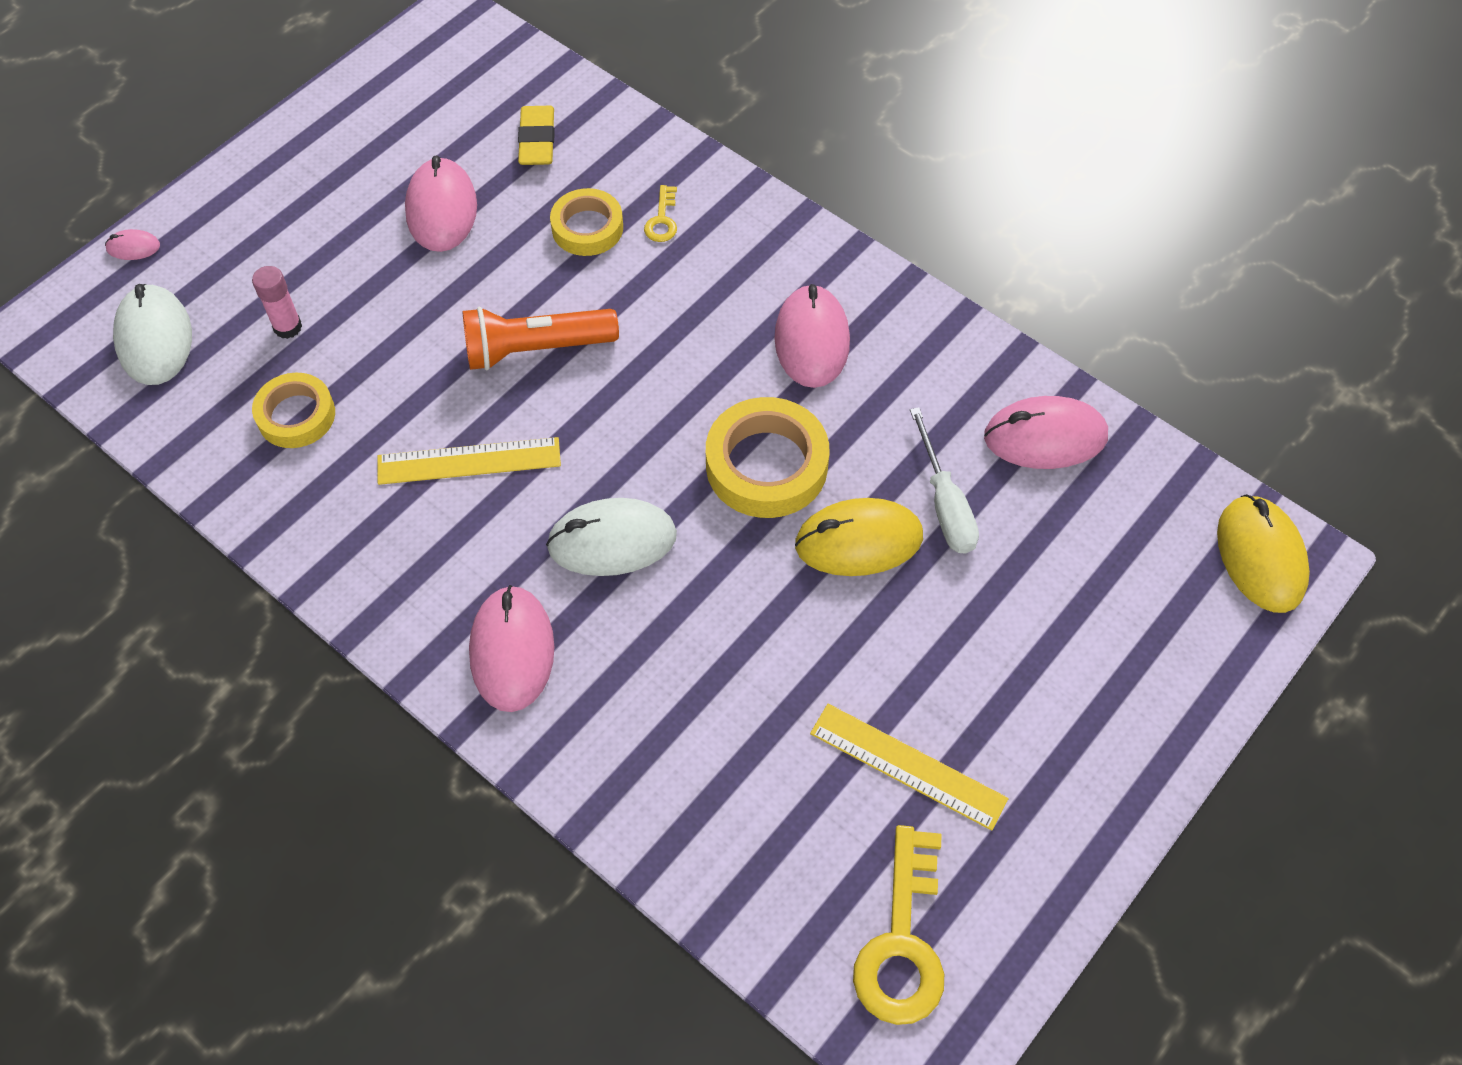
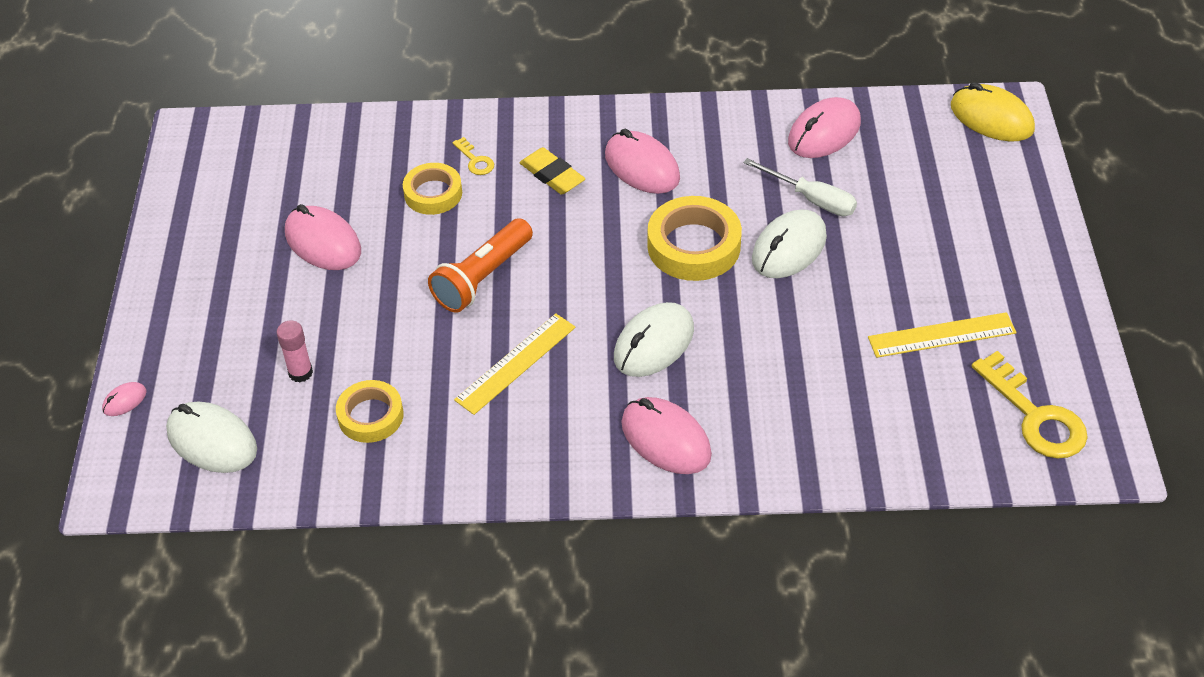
camera: 40 degrees left, 10 degrees down
yellow eraser [518,106,555,165] -> yellow eraser moved to [520,147,585,195]
yellow mouse [795,498,923,576] -> white mouse [752,209,827,278]

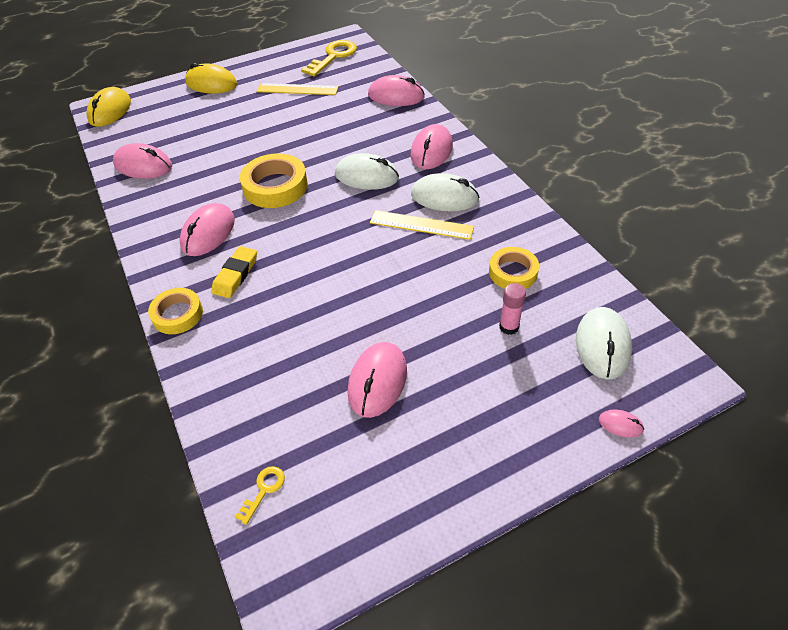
camera: 115 degrees left, 0 degrees up
yellow tape [403,163,462,215] -> yellow tape moved to [148,288,203,334]
orange flashlight [428,218,533,313] -> none
yellow key [452,137,494,175] -> yellow key moved to [234,466,285,525]
white screwdriver [743,158,857,216] -> none
white mouse [752,209,827,278] -> white mouse moved to [411,173,480,211]
yellow ruler [868,312,1017,358] -> yellow ruler turned 45 degrees counterclockwise [256,83,339,95]
none -> yellow mouse [185,63,237,94]
none -> pink mouse [368,75,425,106]

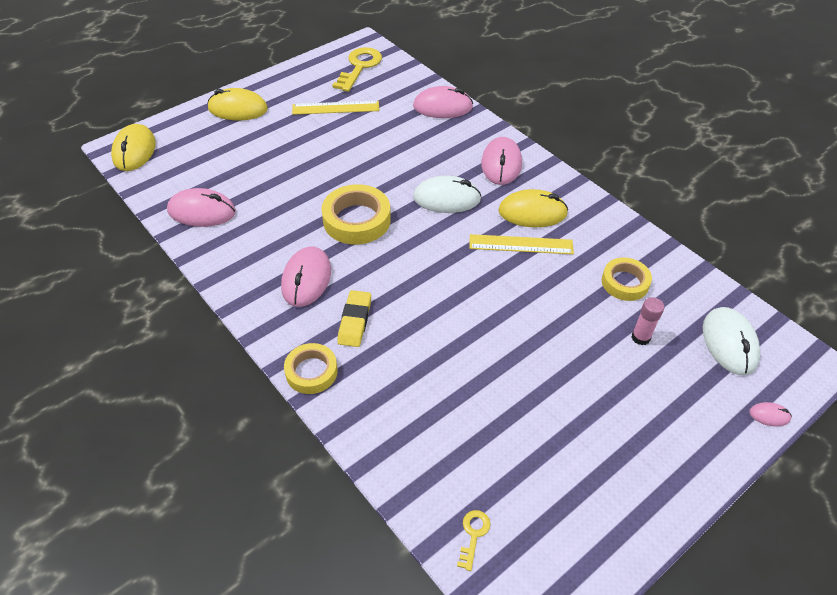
camera: 15 degrees left, 0 degrees up
pink mouse [347,342,407,418] -> none
white mouse [411,173,480,211] -> yellow mouse [498,189,568,227]

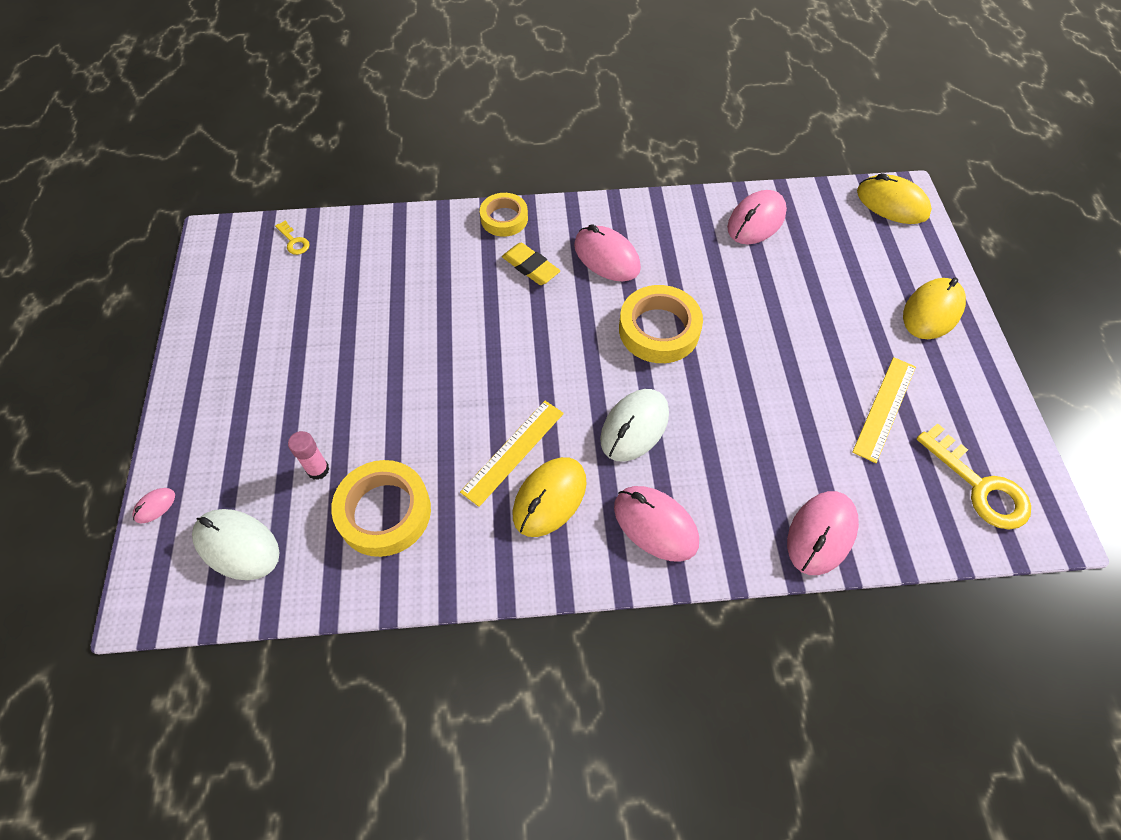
camera: 125 degrees right, 10 degrees up
yellow tape [602,258,652,301] -> yellow tape [331,460,431,557], size x1.55

